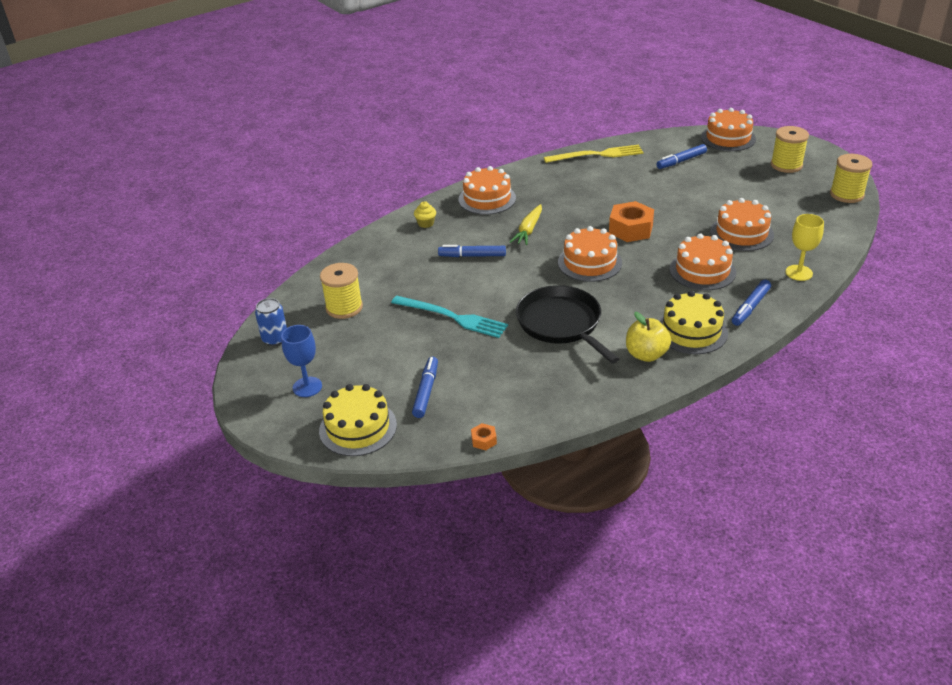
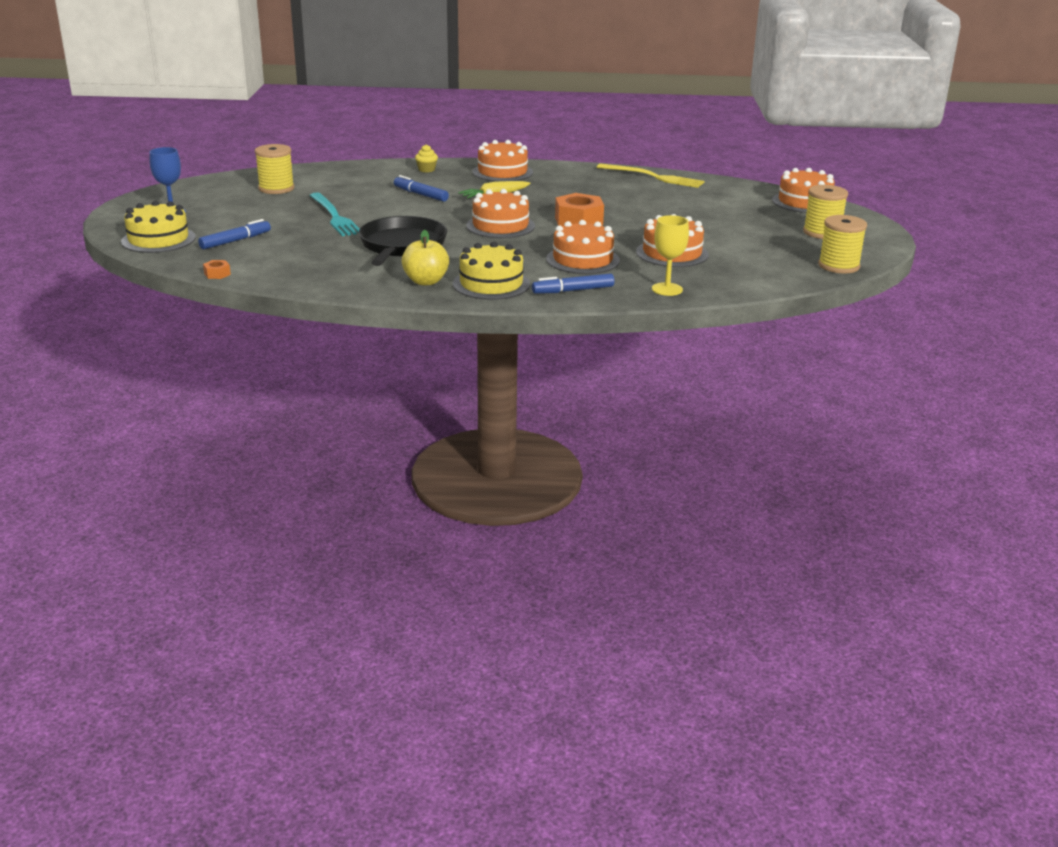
camera: 35 degrees right, 10 degrees down
blue can [255,298,287,346] -> none
blue marker [656,144,707,169] -> none

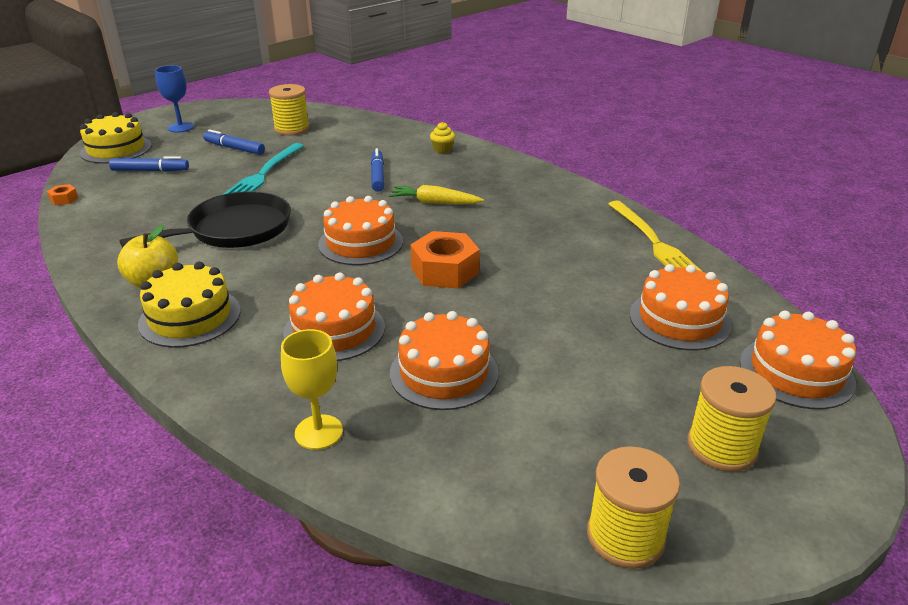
camera: 45 degrees right, 5 degrees up
orange cake [472,140,533,181] -> orange cake moved to [630,264,732,350]
blue marker [532,273,615,294] -> blue marker moved to [203,129,265,155]

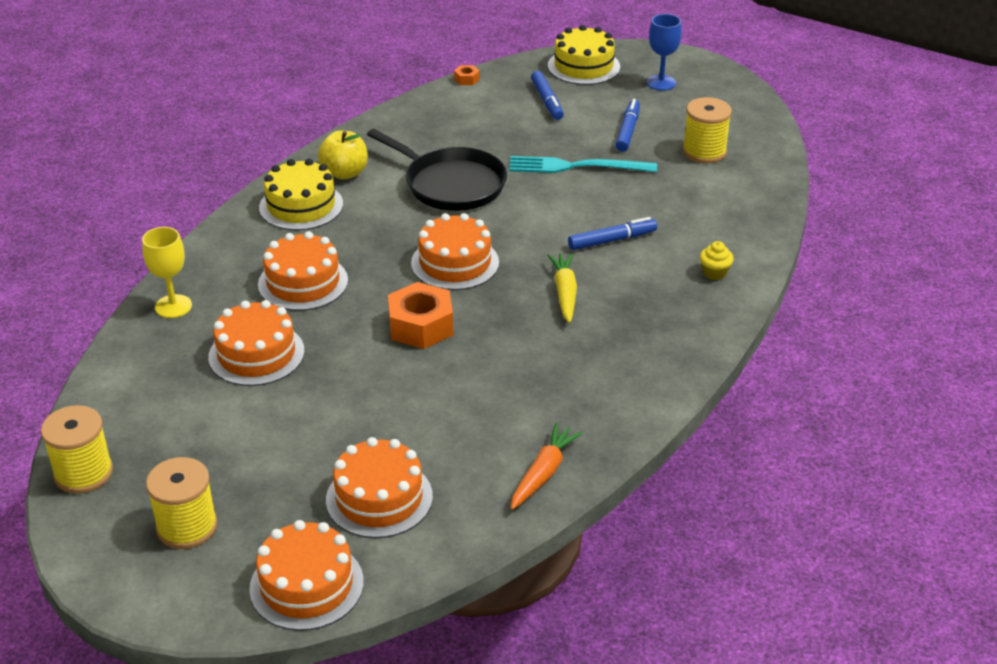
camera: 75 degrees right, 5 degrees up
yellow fork [608,201,703,272] -> orange carrot [511,423,583,510]

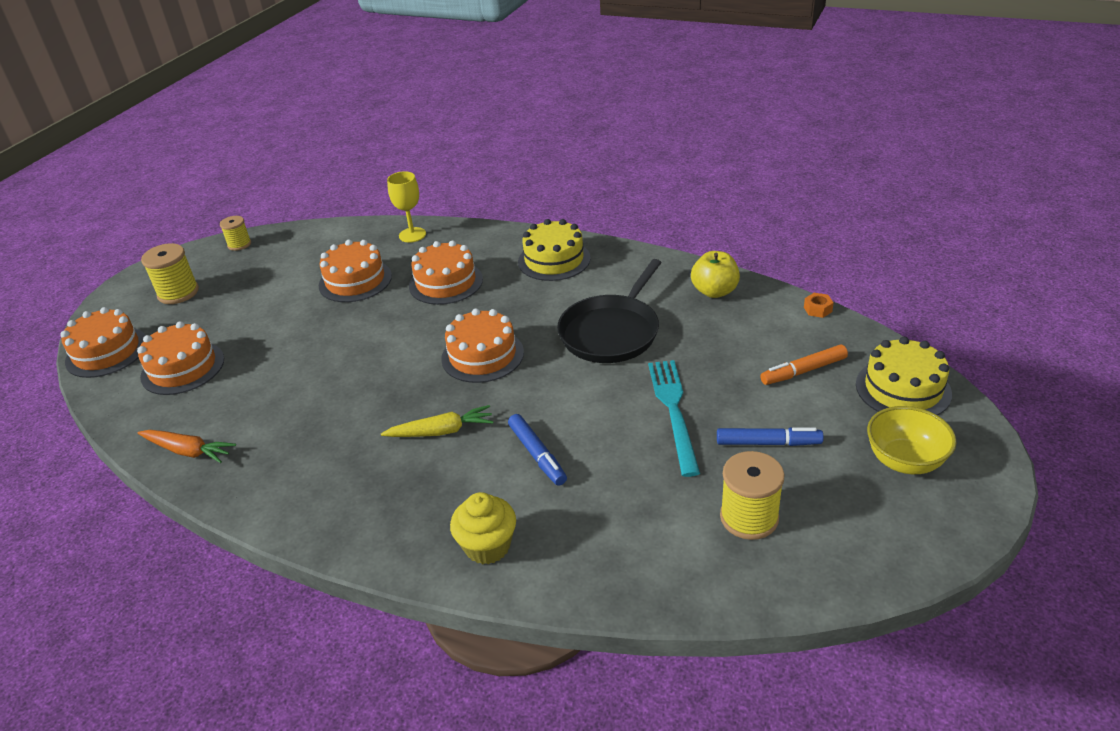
camera: 85 degrees right, 0 degrees up
yellow spool [41,405,113,494] -> yellow spool [220,216,251,251], size x0.62
yellow apple [318,131,368,179] -> yellow apple moved to [691,251,740,298]
orange nut [388,282,453,349] -> none
blue marker [531,71,564,120] -> orange marker [760,345,848,385]
blue goblet [647,14,682,91] -> yellow bowl [867,406,956,474]
yellow cupcake [700,241,734,280] -> yellow cupcake [450,492,516,565], size x1.64

